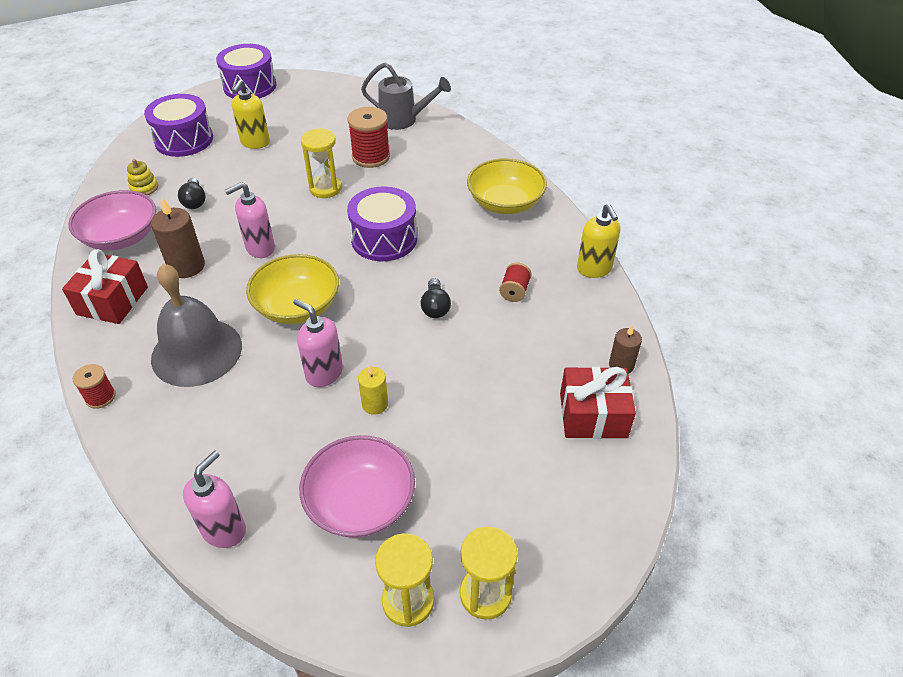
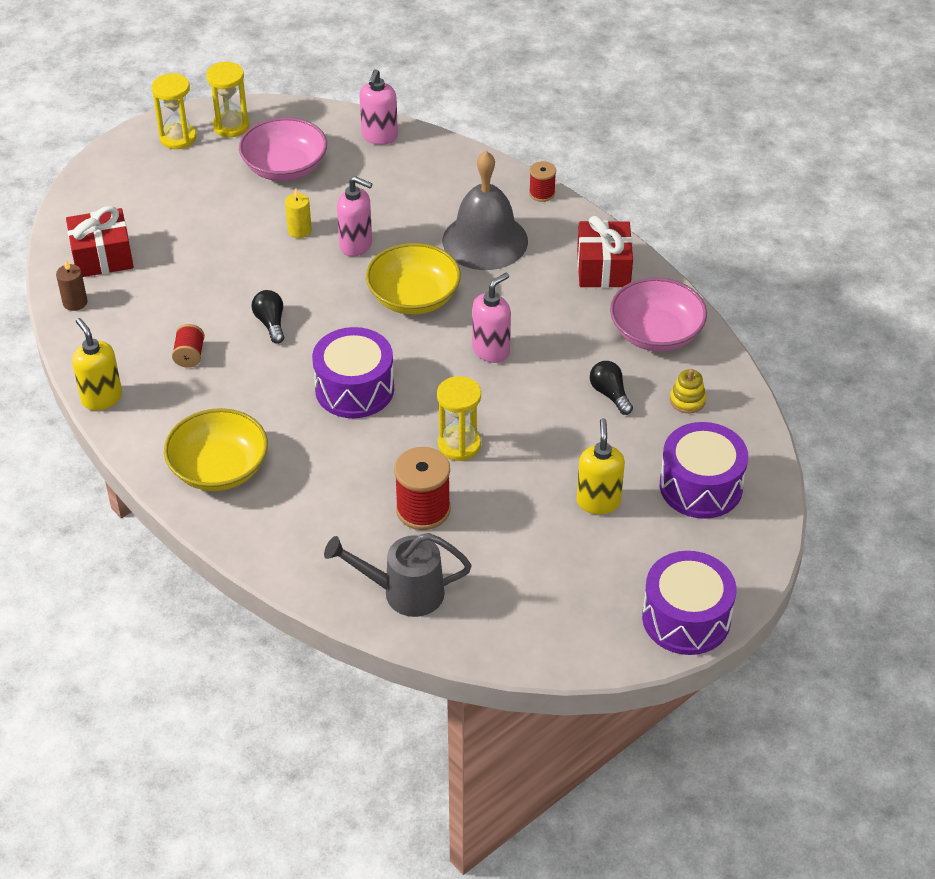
camera: 165 degrees right, 0 degrees up
brown candle [151,198,205,278] -> none

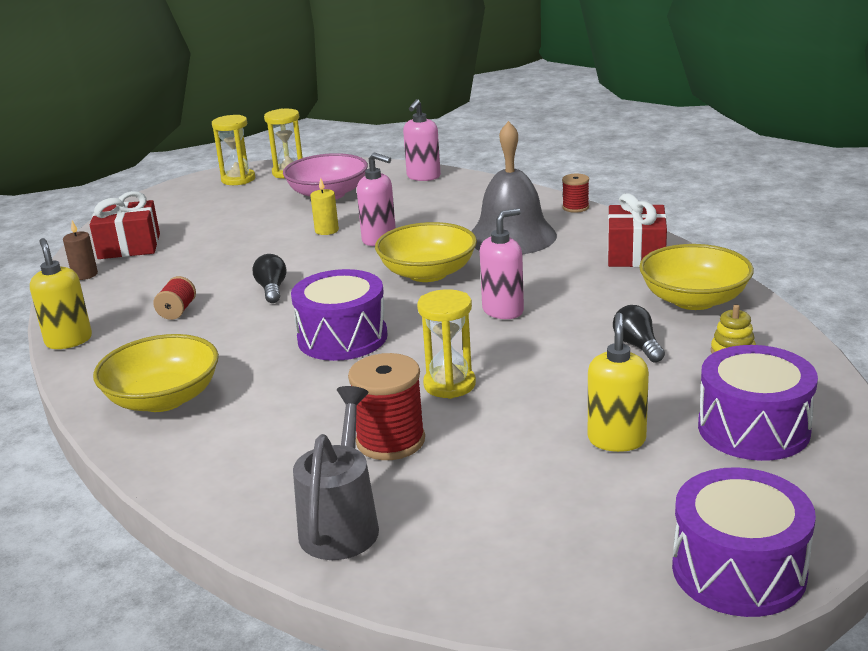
camera: 10 degrees right, 20 degrees down
grey watering can [324,533,472,617] -> grey watering can turned 90 degrees clockwise [293,386,379,560]
pink bowl [610,277,707,352] -> yellow bowl [639,244,754,310]

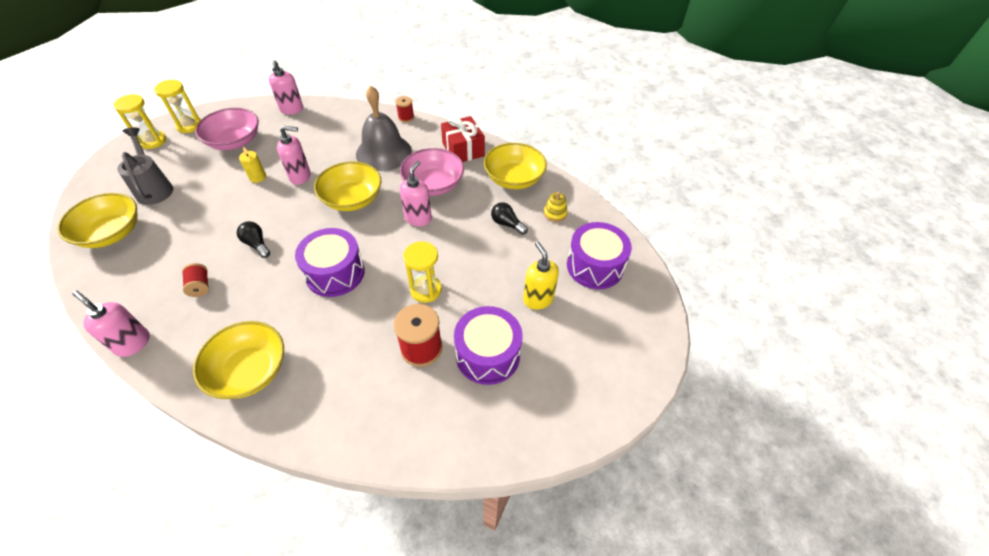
camera: 35 degrees left, 25 degrees up
yellow soap dispenser [30,238,92,349] -> pink soap dispenser [72,291,150,357]
brown candle [63,221,98,280] -> none
red gift [90,191,160,259] -> yellow bowl [58,193,138,248]
grey watering can [293,386,379,560] -> grey watering can moved to [117,128,173,205]
purple drum [672,467,816,617] -> purple drum moved to [454,306,523,385]
none -> pink bowl [400,148,464,196]

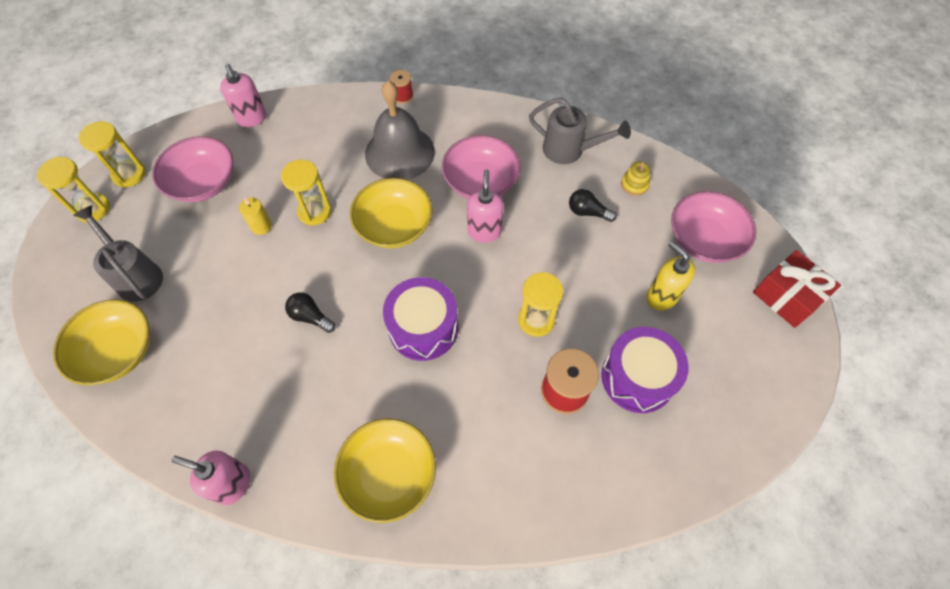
camera: 15 degrees left, 10 degrees up
red spool [182,263,209,297] -> none
pink soap dispenser [277,125,311,185] -> yellow hourglass [281,160,331,226]
red gift [441,116,485,162] -> red gift moved to [753,250,841,328]
yellow bowl [484,143,547,189] -> grey watering can [529,98,631,164]
purple drum [567,222,632,289] -> pink bowl [671,191,756,263]

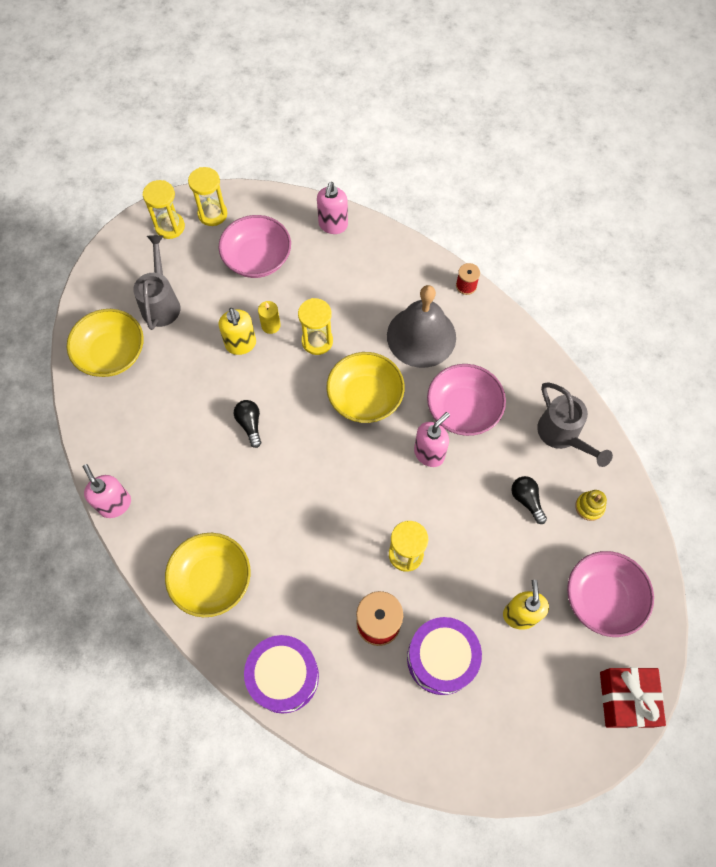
camera: 40 degrees right, 5 degrees up
purple drum [383,277,458,361] -> purple drum moved to [244,635,319,713]
none -> yellow soap dispenser [219,308,256,355]

